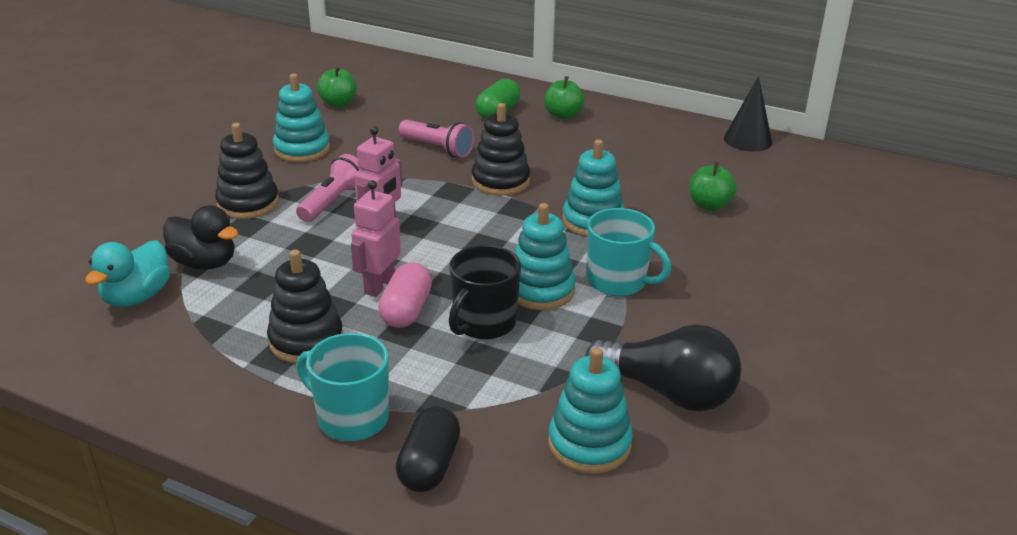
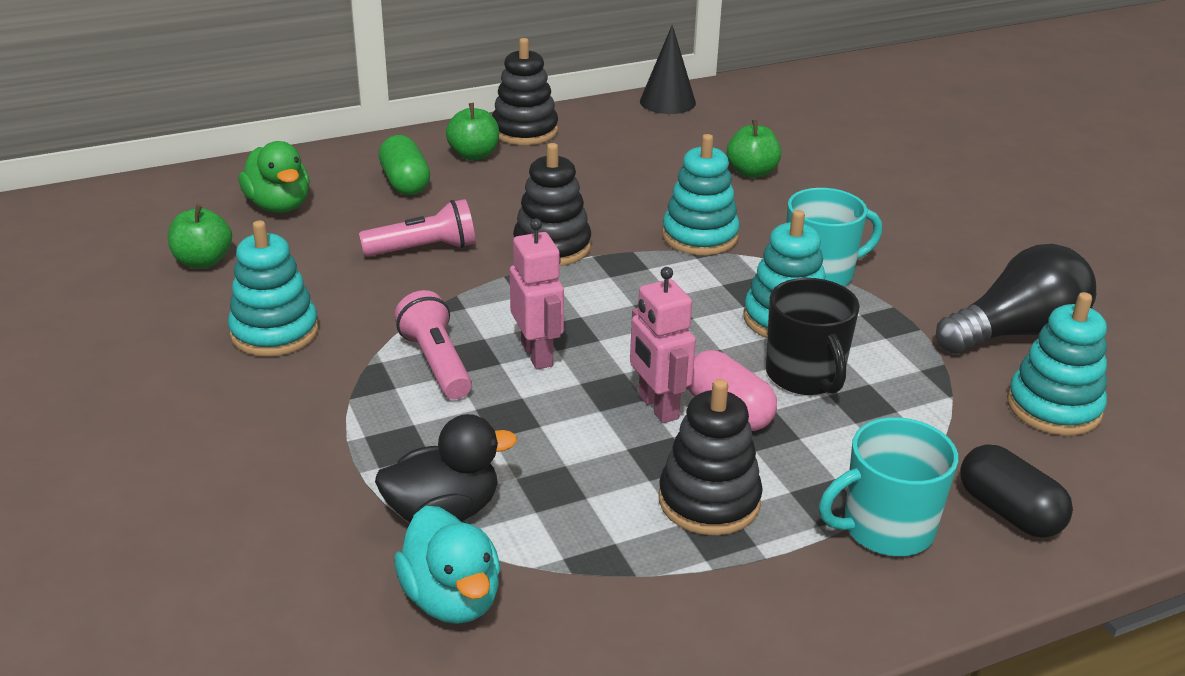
camera: 50 degrees left, 0 degrees up
black stacking toy [215,123,279,219] -> black stacking toy moved to [492,38,558,145]
none -> green duck [238,141,310,213]

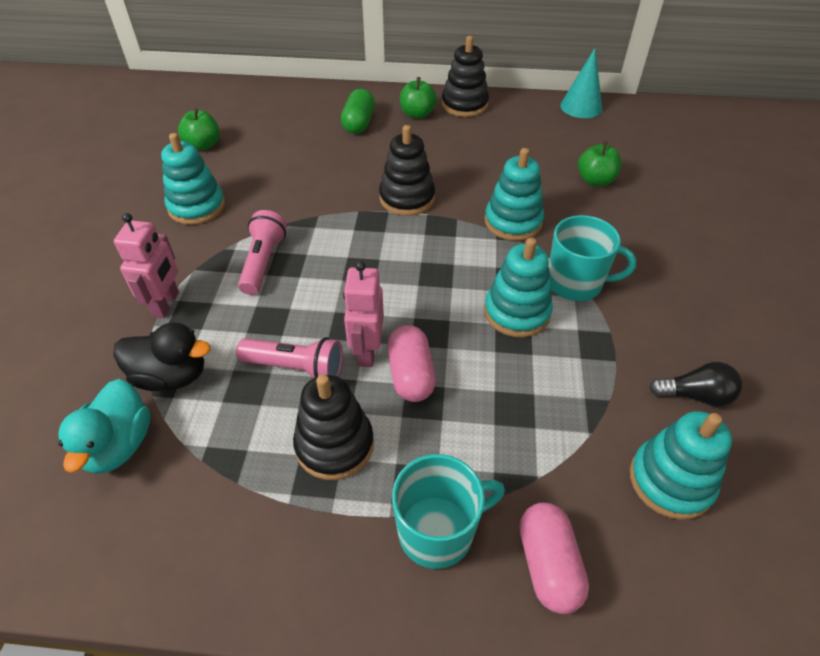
camera: 30 degrees right, 15 degrees up
green duck [238,141,310,213] -> none
pink flashlight [359,199,475,257] -> pink flashlight moved to [236,337,343,378]
pink robot [510,219,564,369] -> pink robot moved to [114,213,179,318]
black cone [640,25,696,114] -> turquoise cone [560,48,602,118]
black mug [766,278,860,395] -> none
turquoise mug [819,417,958,556] -> turquoise mug turned 150 degrees clockwise [392,454,505,569]
black light bulb [936,244,1096,354] -> black light bulb [649,362,743,407], size x0.56
black capsule [960,444,1073,538] -> pink capsule [520,503,589,614]

